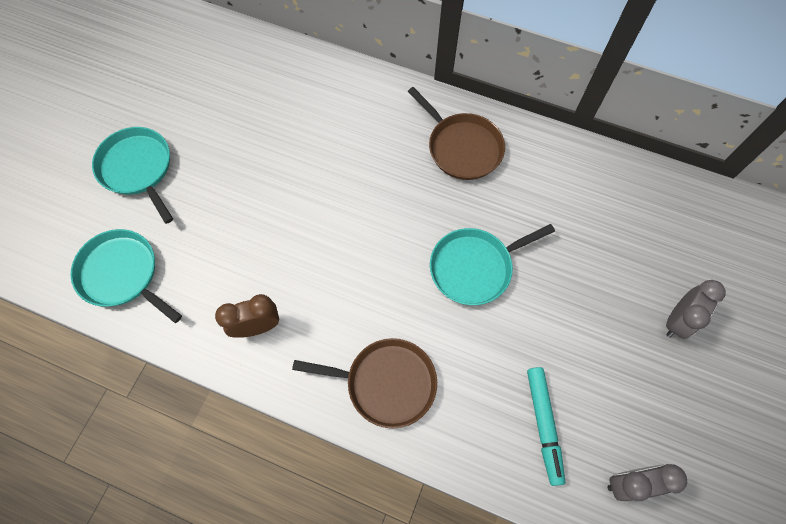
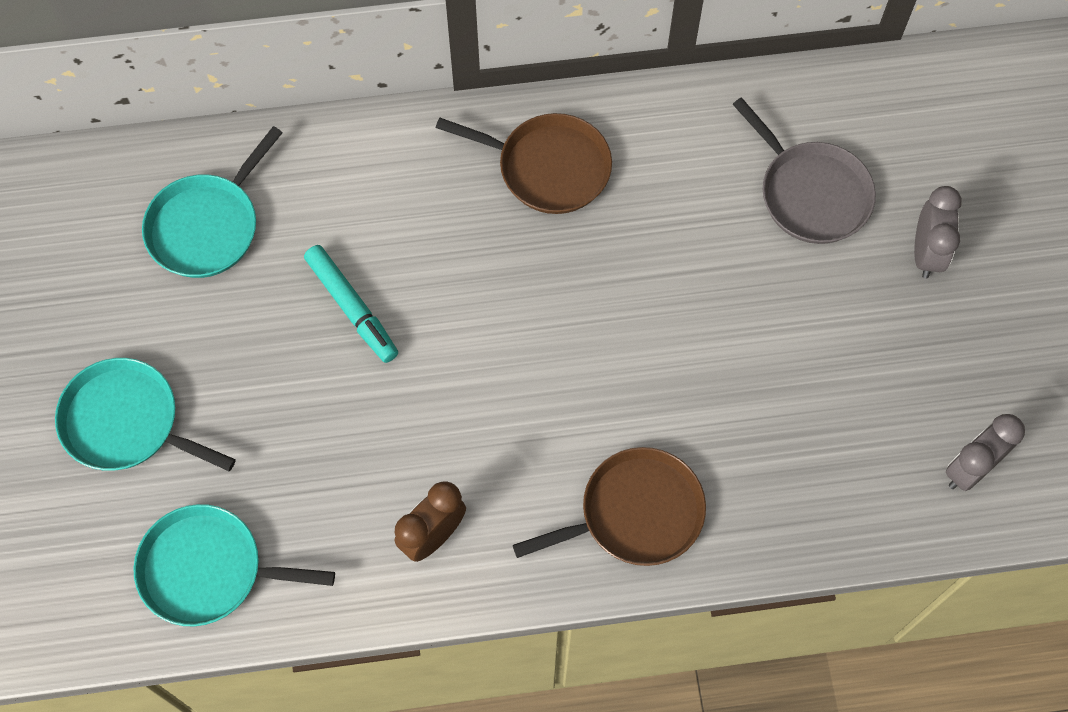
camera: 30 degrees left, 0 degrees up
turquoise pan [430,224,555,305] -> turquoise pan moved to [142,126,283,278]
turquoise marker [527,367,565,486] -> turquoise marker moved to [304,245,398,363]
none -> grey pan [733,97,876,244]

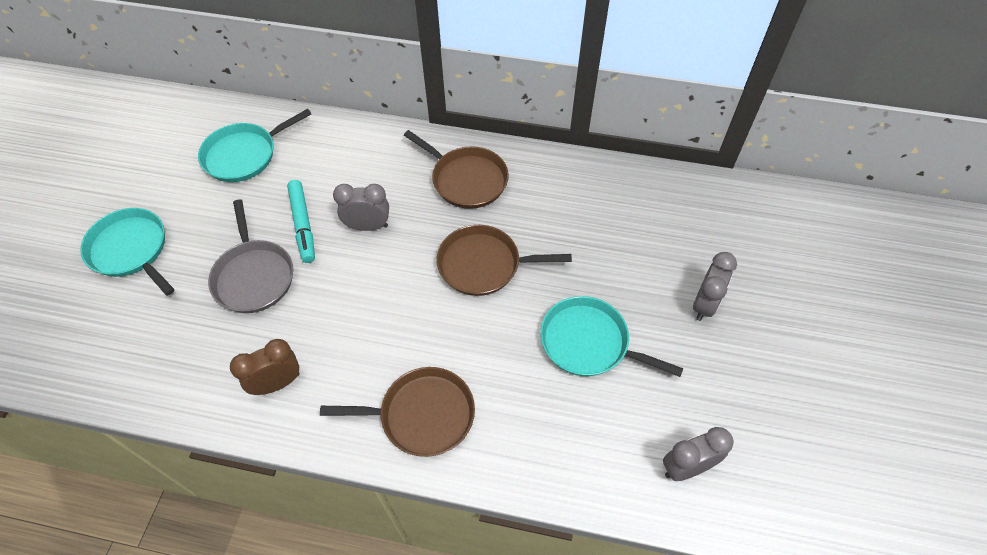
camera: 20 degrees right, 10 degrees down
turquoise pan [133,504,335,626] -> turquoise pan moved to [540,296,684,377]
grey pan [733,97,876,244] -> grey pan moved to [208,199,293,313]
none -> grey clock [333,184,389,231]
none -> brown pan [437,225,572,296]

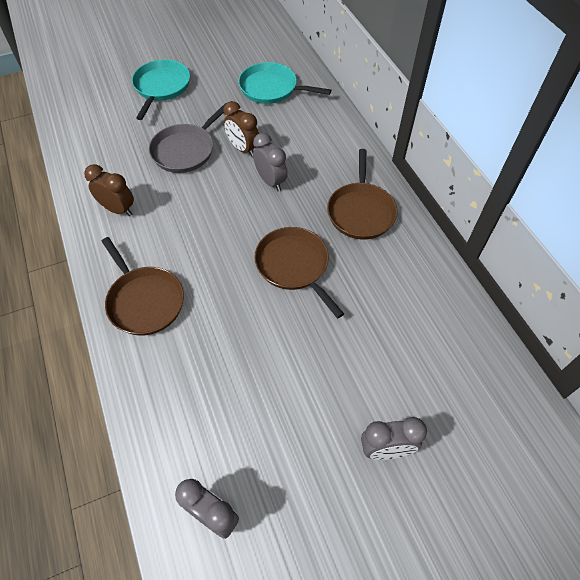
camera: 55 degrees right, 0 degrees up
turquoise marker [287,180,315,263] -> brown clock [223,101,259,157]
turquoise pan [540,296,684,377] -> none

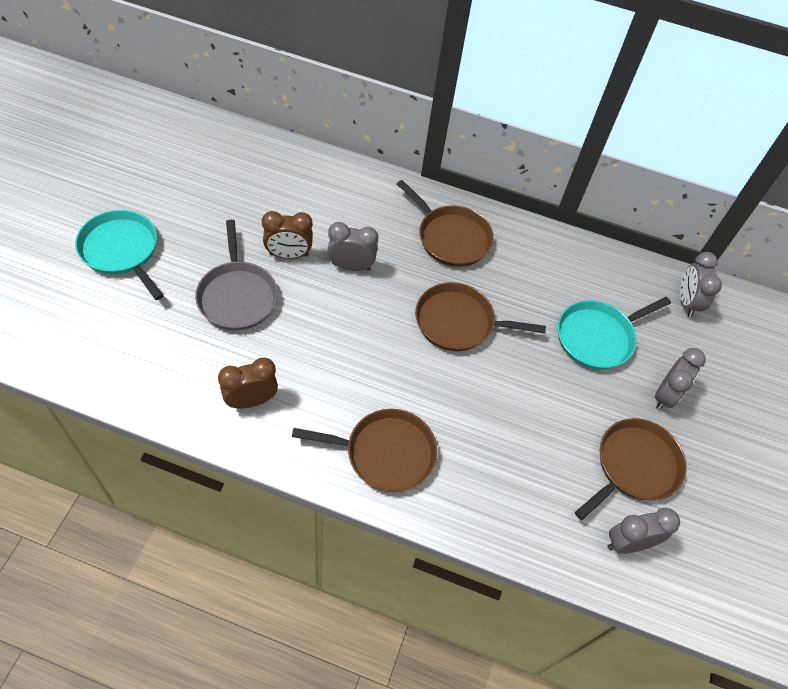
camera: 55 degrees left, 0 degrees up
turquoise pan [238,62,331,104] -> turquoise pan moved to [558,297,671,370]
none -> brown pan [575,418,687,520]
none -> grey clock [680,252,722,317]

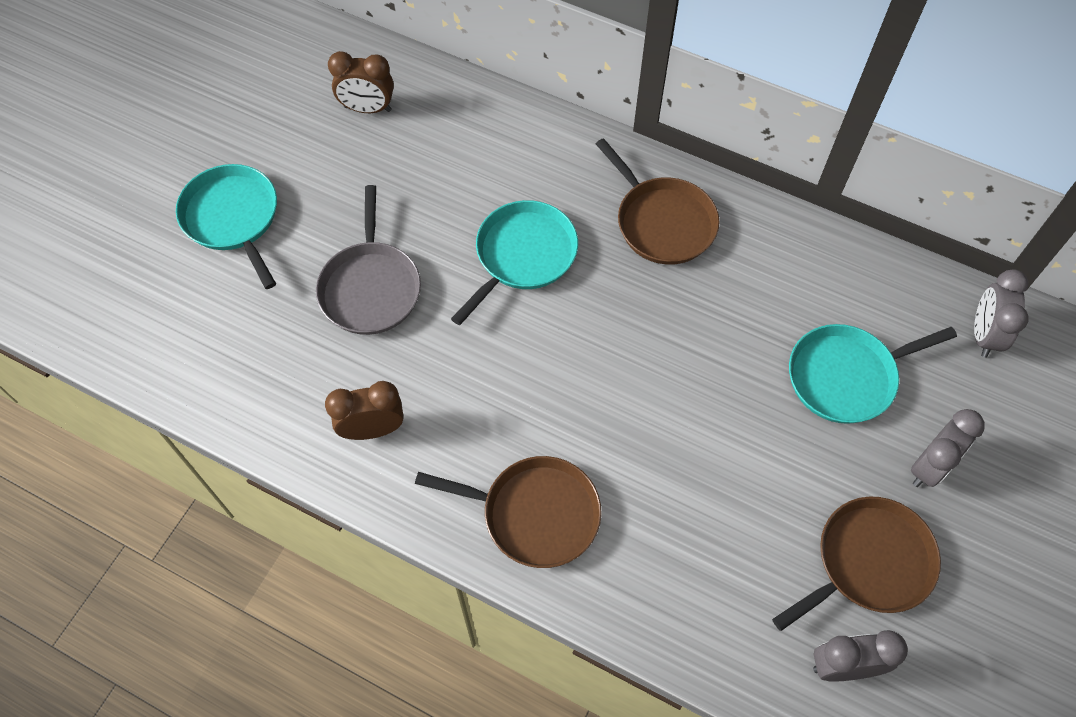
camera: 15 degrees right, 5 degrees up
brown clock [262,211,313,259] -> brown clock moved to [328,51,394,113]
grey clock [327,222,378,271] -> turquoise pan [451,200,578,325]
brown pan [415,282,546,351] -> none

